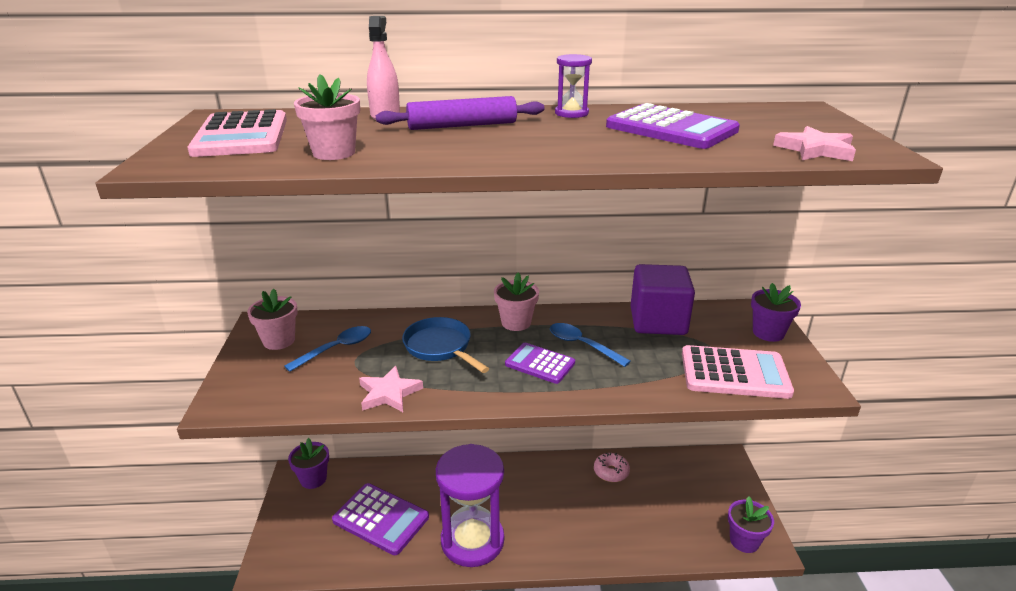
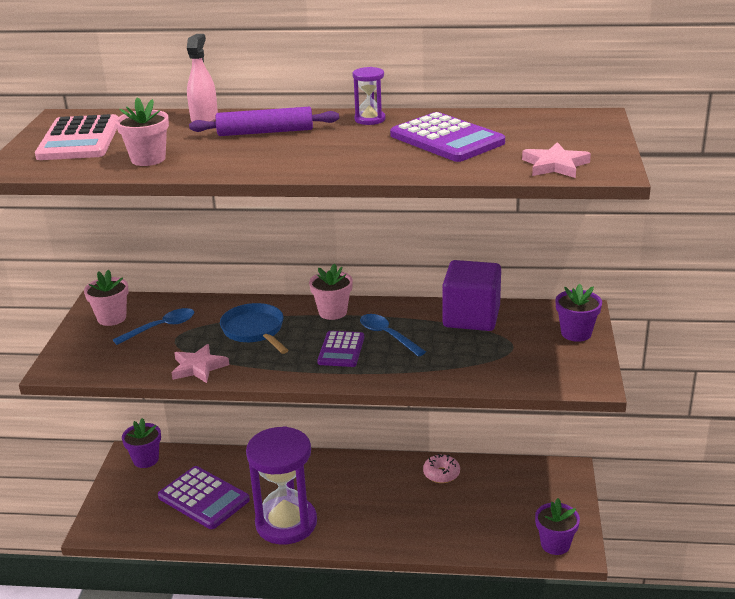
camera: 10 degrees right, 0 degrees up
purple calculator [505,343,575,384] -> purple calculator turned 120 degrees counterclockwise [317,331,364,367]
pink calculator [682,345,794,399] -> none

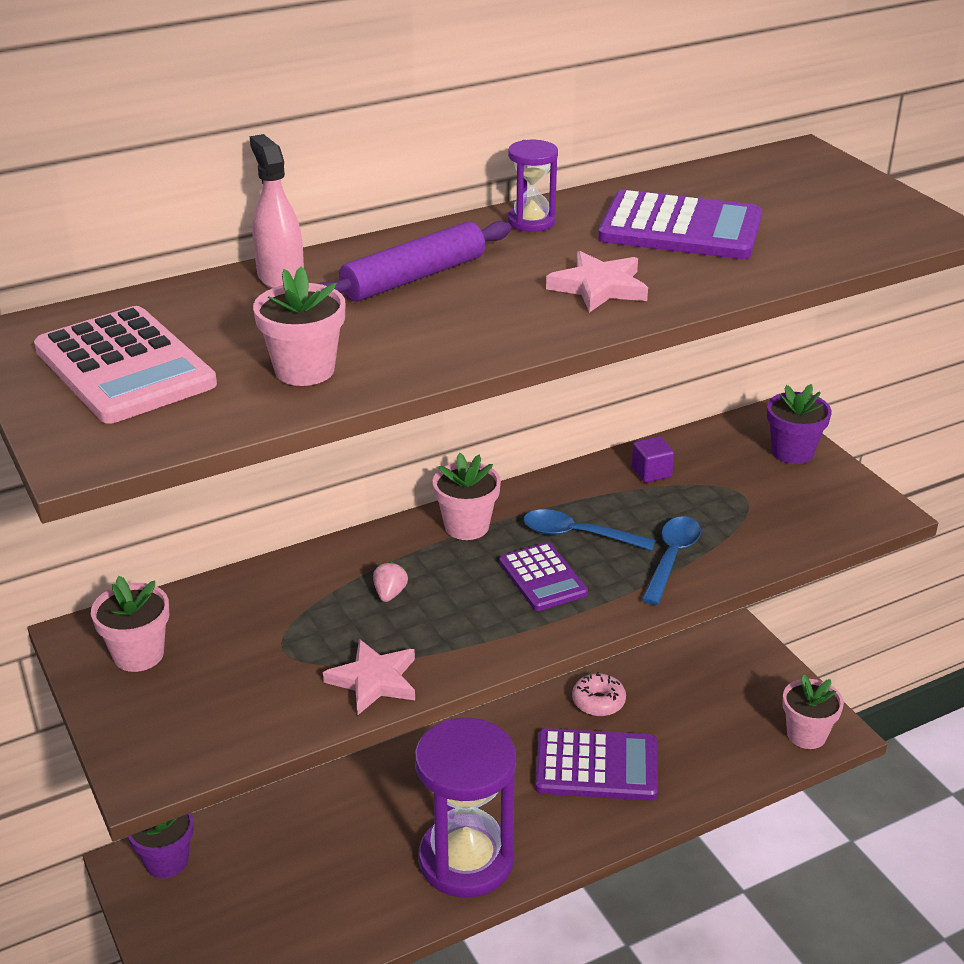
camera: 35 degrees left, 5 degrees up
blue spoon [113,308,194,345] -> blue spoon moved to [642,516,701,605]
purple calculator [158,466,250,529] -> purple calculator moved to [535,728,658,800]
blue pan [220,303,288,354] -> pink strawberry [373,561,408,602]
purple cube [442,260,501,331] -> purple cube [632,436,674,483], size x0.42
pink star [522,142,591,178] -> pink star moved to [546,251,648,313]
purple flower pot [535,498,580,555] -> pink flower pot [782,674,844,749]

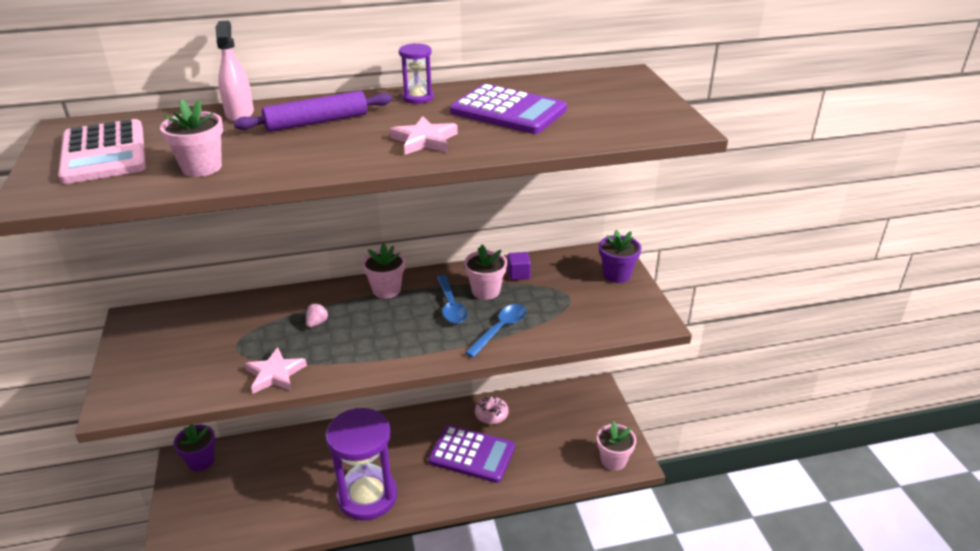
camera: 15 degrees right, 0 degrees up
pink flower pot [91,576,169,672] -> pink flower pot moved to [464,244,507,300]
purple calculator [499,542,588,611] -> none
blue spoon [523,509,655,551] -> blue spoon turned 135 degrees counterclockwise [437,275,468,324]

